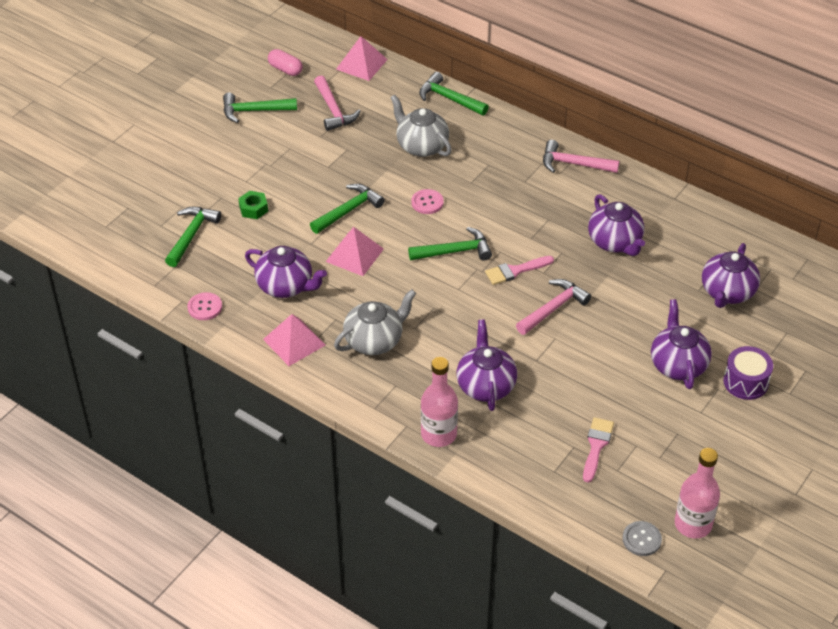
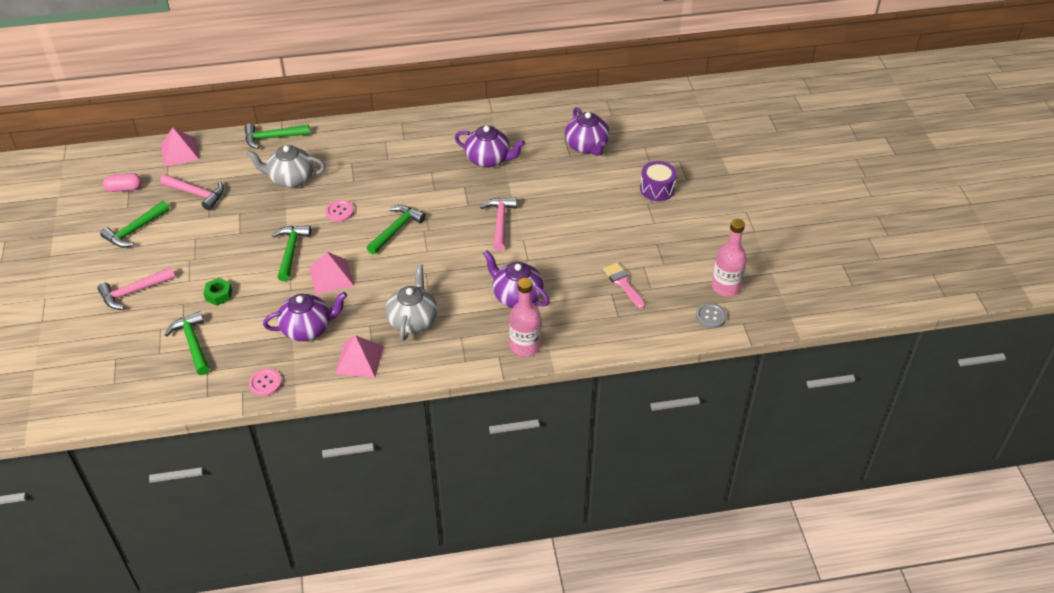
camera: 45 degrees left, 0 degrees up
pink brush [485,256,554,285] -> none
pink hammer [543,140,619,173] -> pink hammer moved to [97,267,175,310]
purple teapot [651,299,712,389] -> none

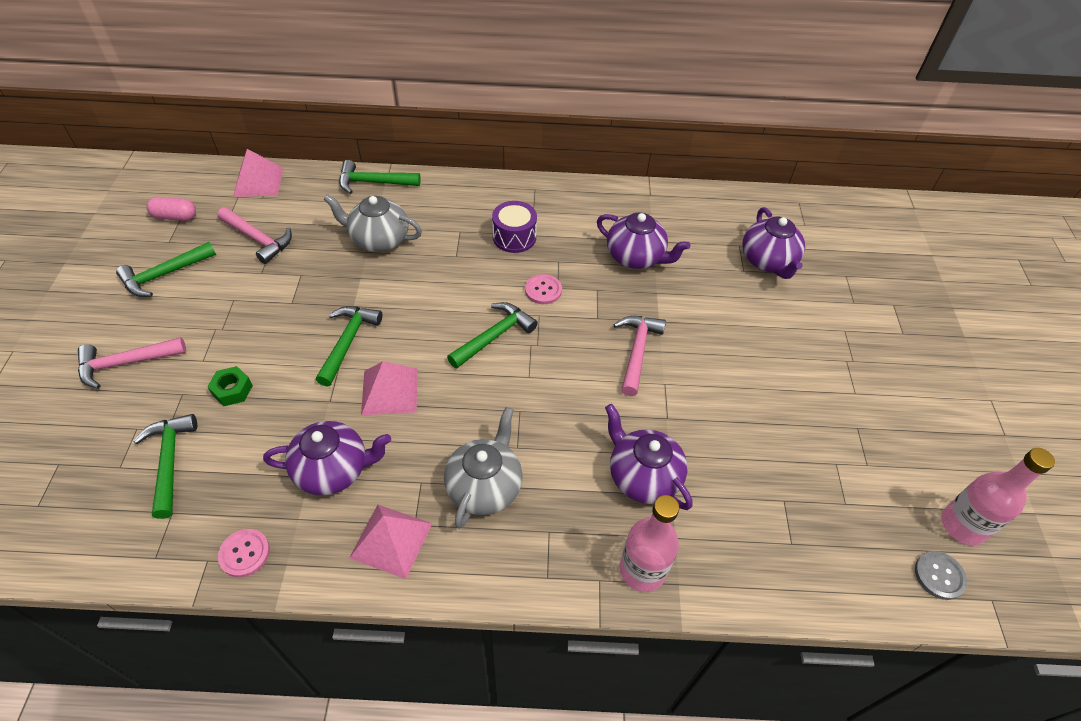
camera: 10 degrees right, 5 degrees up
pink button [325,200,354,222] -> pink button moved to [525,274,562,304]
pink brush [603,262,645,309] -> none
purple drum [640,161,677,201] -> purple drum moved to [492,201,537,253]

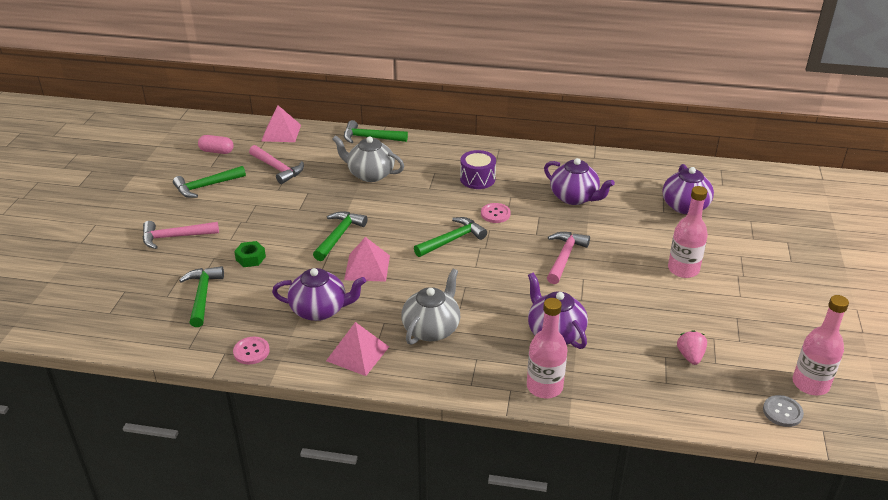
camera: 10 degrees right, 15 degrees down
none -> pink bottle [668,186,708,278]
none -> pink strawberry [677,330,707,365]

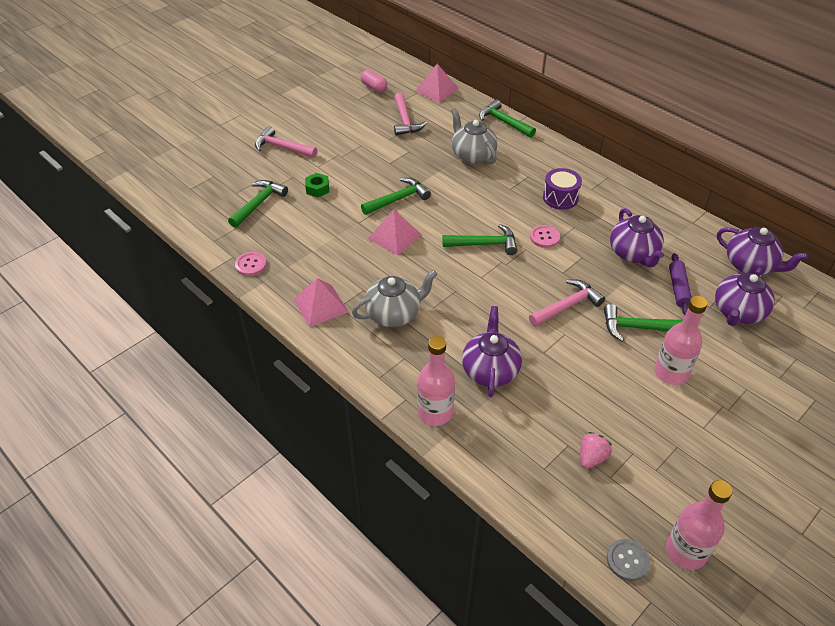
camera: 35 degrees right, 10 degrees up
green hammer [173,166,246,198] -> green hammer moved to [604,304,683,342]
purple teapot [272,268,366,321] -> purple teapot moved to [717,227,808,275]
none -> purple rolling pin [669,253,692,315]

